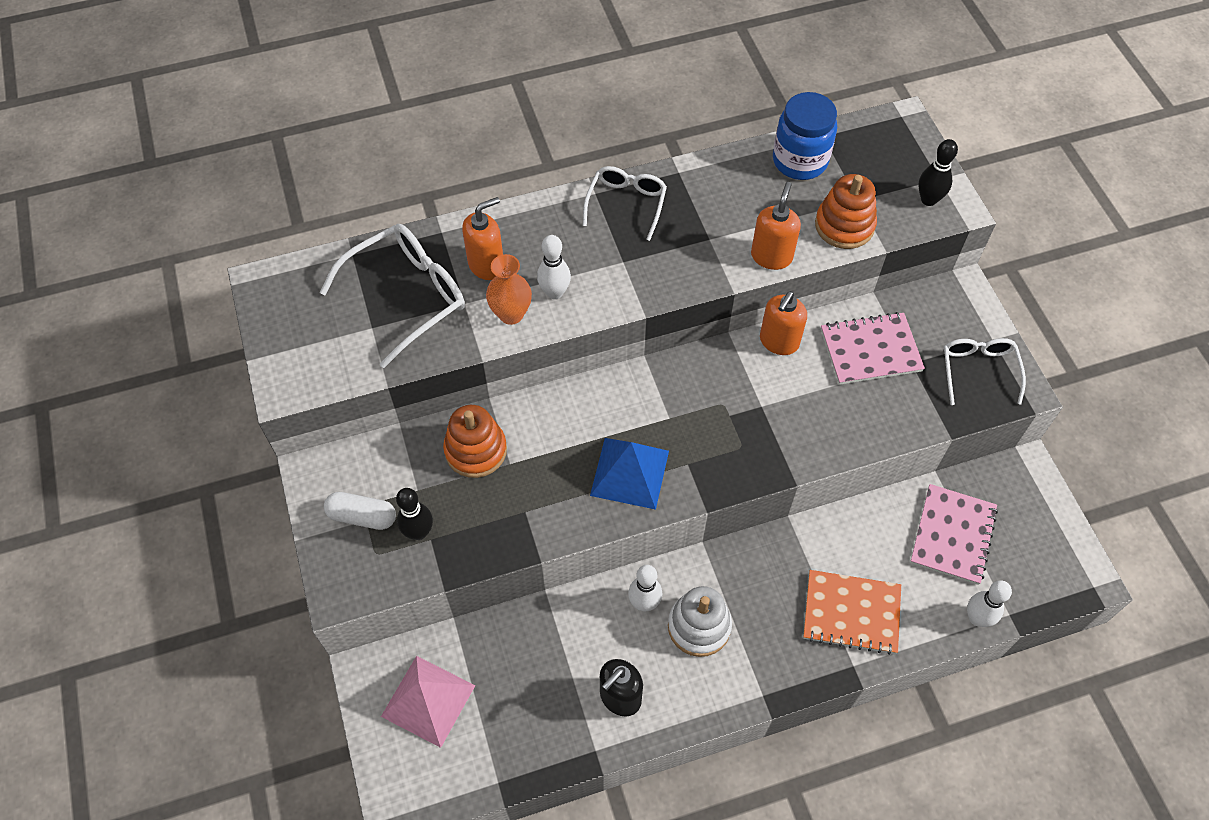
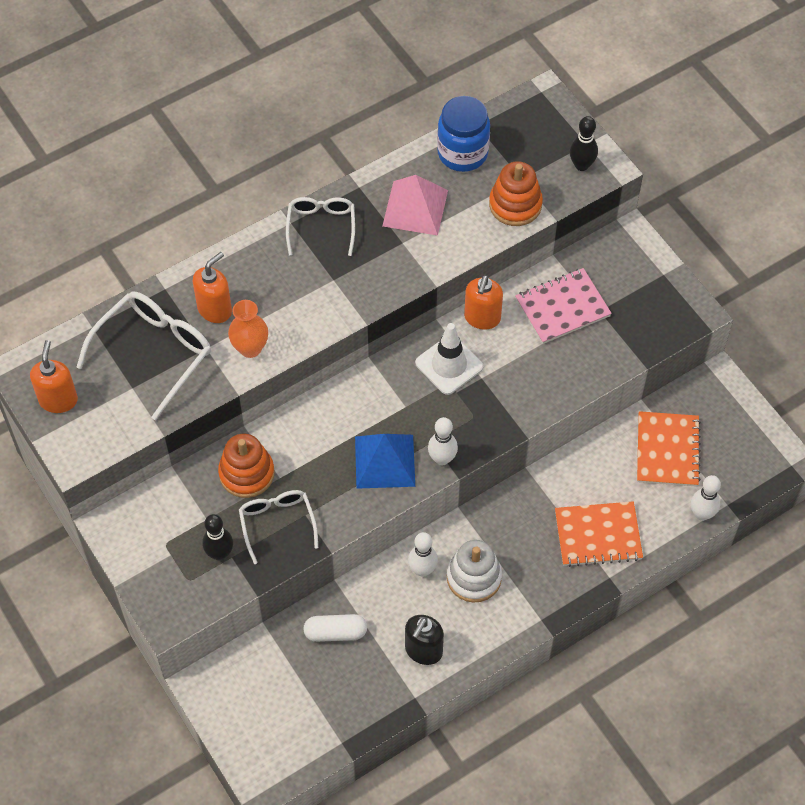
camera: 15 degrees left, 0 degrees up
white capsule [324,492,396,530] -> white capsule moved to [303,614,367,642]
pink pyramid [381,656,476,748] -> pink pyramid moved to [382,175,448,236]
white bowling pin [537,235,571,299] -> white bowling pin moved to [428,417,458,465]
orange soap dispenser [751,182,801,270] -> orange soap dispenser moved to [30,340,78,413]
pink notebook [910,484,998,585] -> orange notebook [637,411,701,487]
white glasses [943,338,1026,405] -> white glasses moved to [239,490,318,564]
none -> white traffic cone [415,323,483,395]

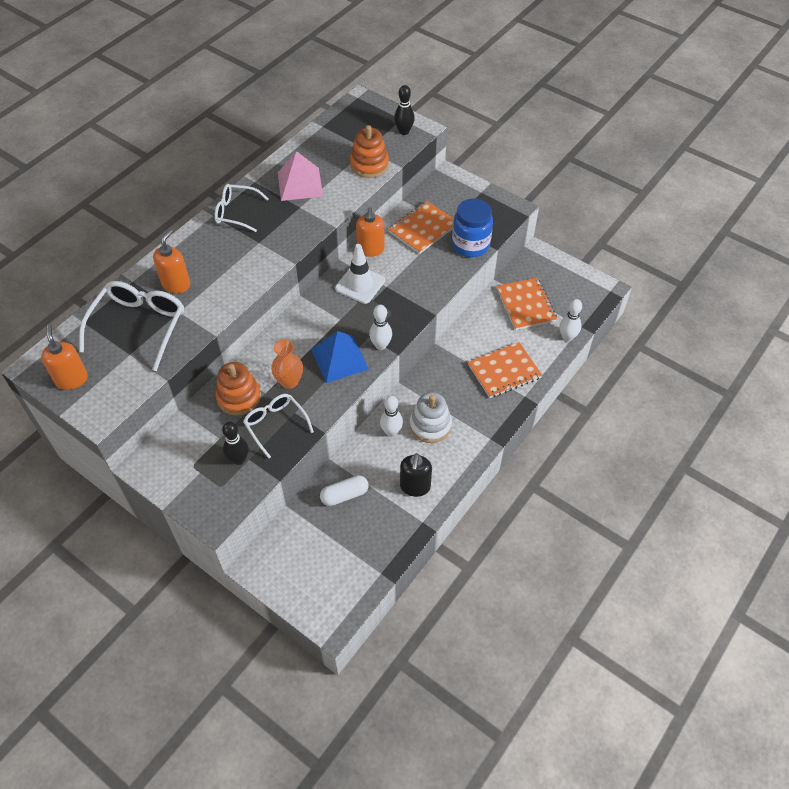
camera: 20 degrees left, 5 degrees down
orange vase [228,300,268,358] -> orange vase moved to [271,340,303,389]
white glasses [286,197,355,256] -> white glasses turned 60 degrees counterclockwise [214,184,269,232]
blue jar [437,96,490,172] -> blue jar moved to [452,199,493,257]
pink notebook [515,268,612,344] -> orange notebook [388,201,454,254]

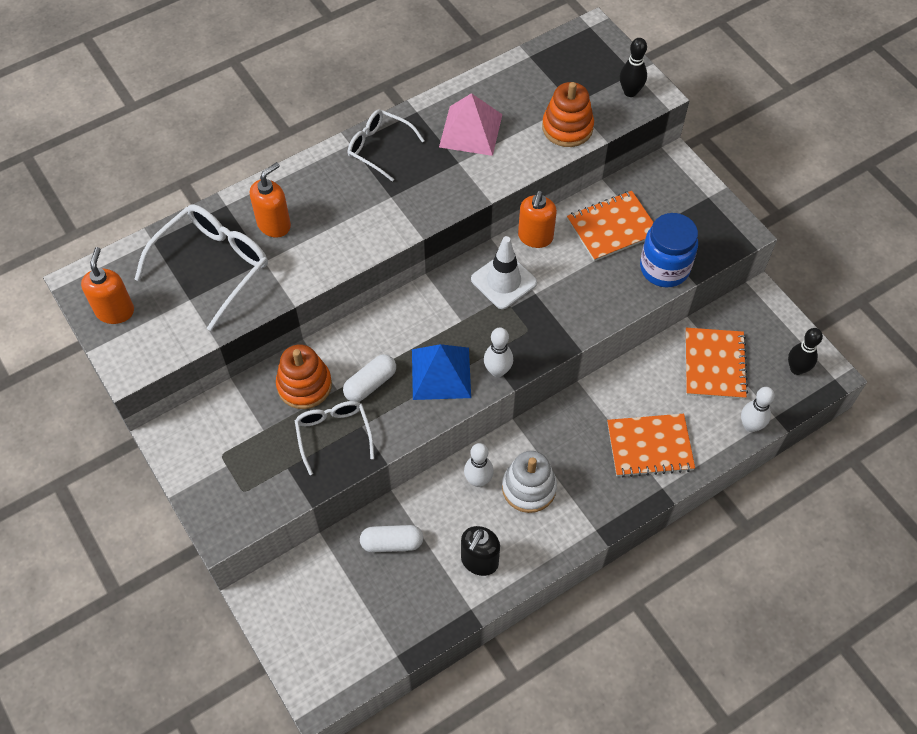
camera: 20 degrees right, 5 degrees up
black bowling pin [222,422,249,465] -> black bowling pin moved to [788,328,823,375]
orange vase [271,340,303,389] -> white capsule [343,354,396,402]

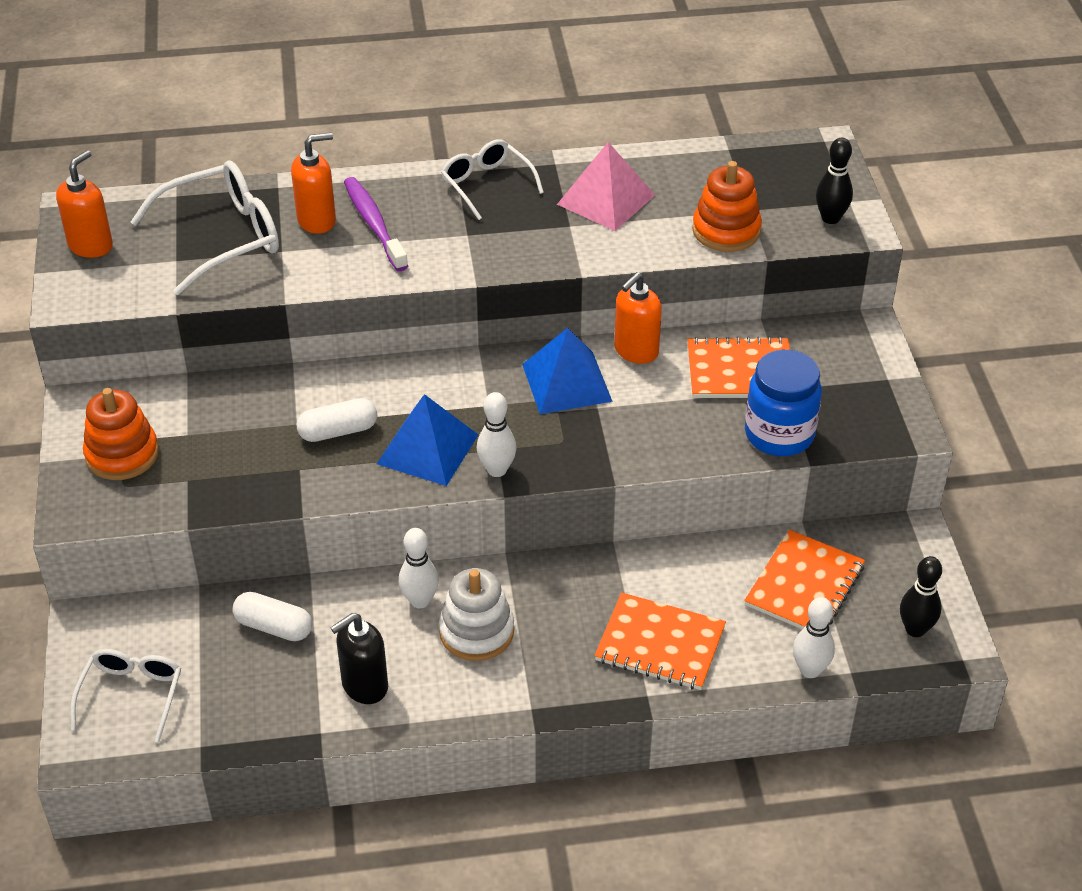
camera: 25 degrees right, 15 degrees down
orange stacking toy [276,344,332,409] -> orange stacking toy moved to [83,388,159,480]
white glasses [295,401,374,475] -> white glasses moved to [70,649,181,742]
white traffic cone [471,236,537,309] -> blue pyramid [522,328,613,414]
none -> purple toothbrush [344,177,408,271]

